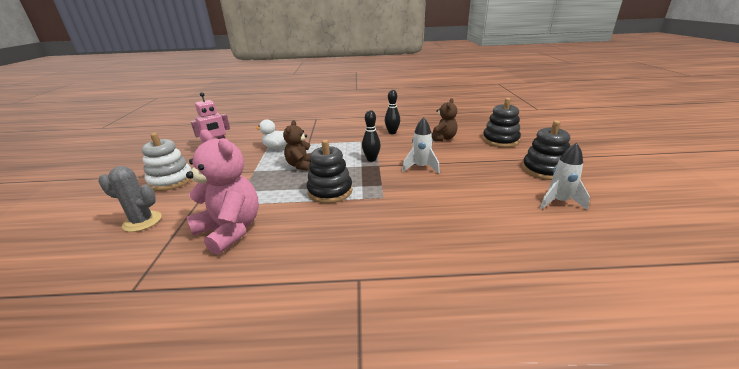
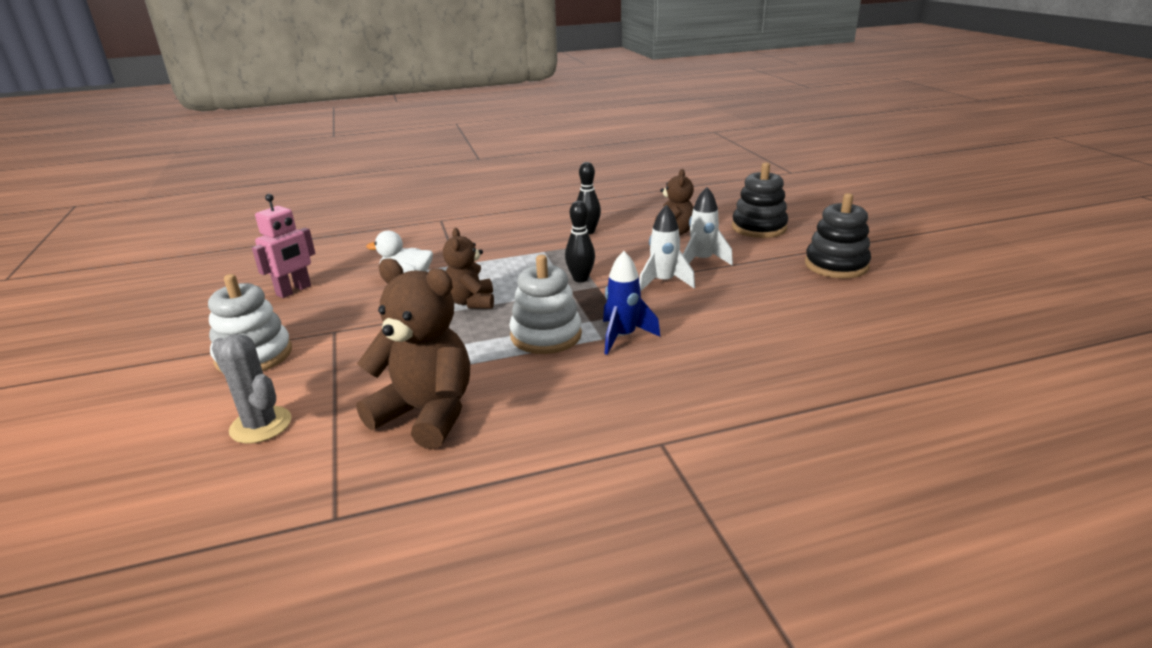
camera: 15 degrees left, 0 degrees up
grey cactus [98,166,161,232] -> grey cactus turned 45 degrees clockwise [212,334,292,444]
pink teddy bear [186,129,259,255] -> brown teddy bear [357,258,470,449]
black stacking toy [307,140,353,203] -> white stacking toy [509,255,582,354]
white rocket [540,143,590,210] -> white rocket moved to [683,187,733,265]
none -> blue rocket [603,251,660,355]

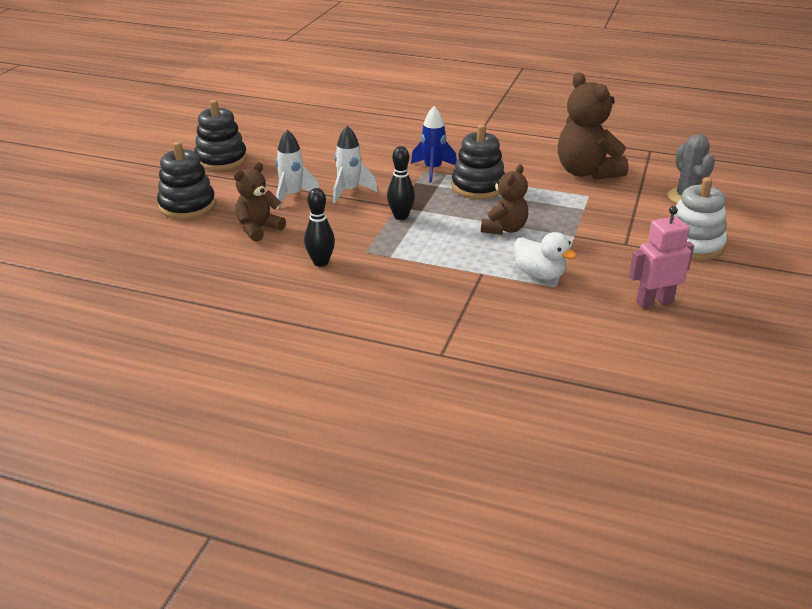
camera: 145 degrees left, 5 degrees up
white stacking toy [509,255,582,354] -> black stacking toy [452,124,505,199]

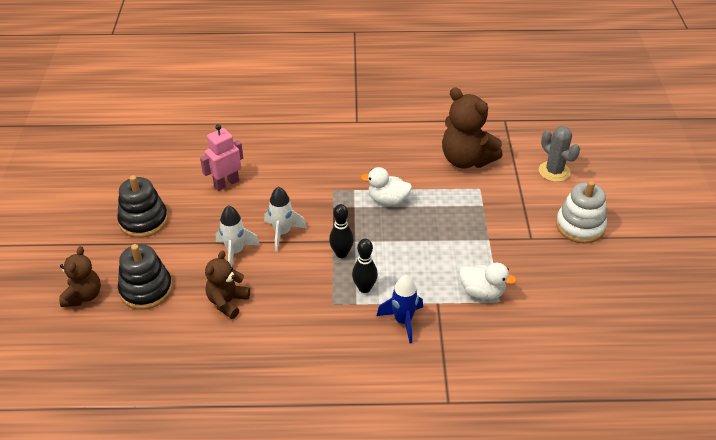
camera: 20 degrees left, 10 degrees up
black bowling pin [304,188,335,267] -> black bowling pin moved to [352,239,378,293]
blue rocket [411,106,457,182] -> blue rocket moved to [377,275,423,343]
black stacking toy [452,124,505,199] -> white duck [361,167,412,205]
brown teddy bear [481,164,528,235] -> brown teddy bear moved to [59,246,101,307]
pink robot [629,206,694,308] -> pink robot moved to [200,124,243,191]

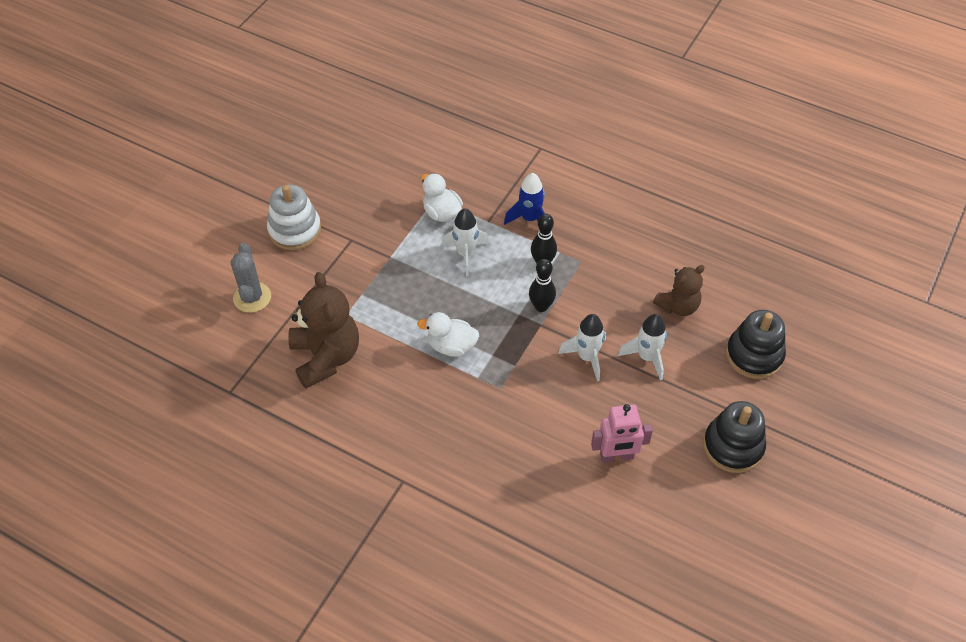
camera: 150 degrees left, 10 degrees up
brown teddy bear [59,246,101,307] -> none
white duck [361,167,412,205] -> white duck turned 150 degrees clockwise [417,312,479,357]
none -> white rocket [441,209,489,276]

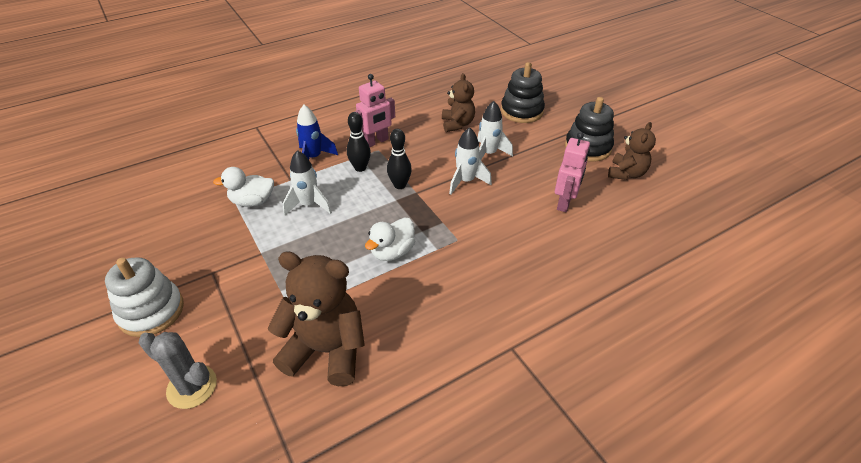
camera: 60 degrees left, 10 degrees down
none -> pink robot [354,74,395,147]
none -> brown teddy bear [608,122,656,180]

